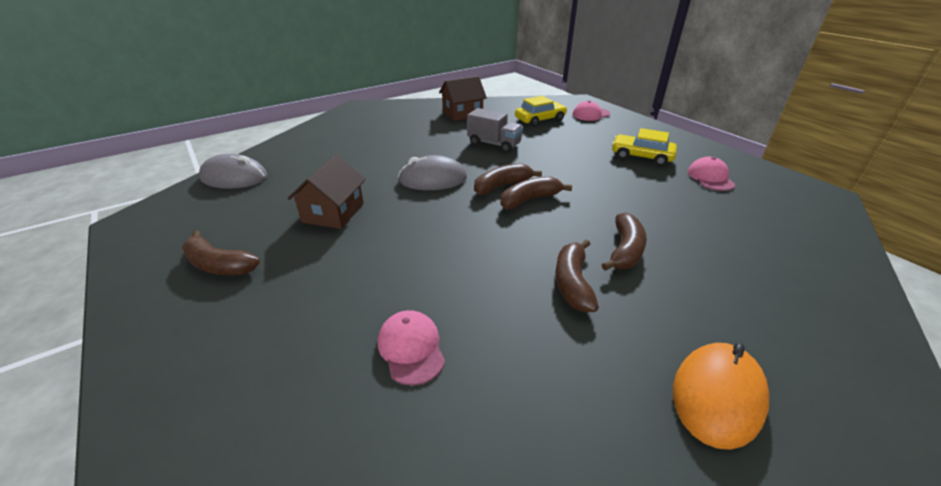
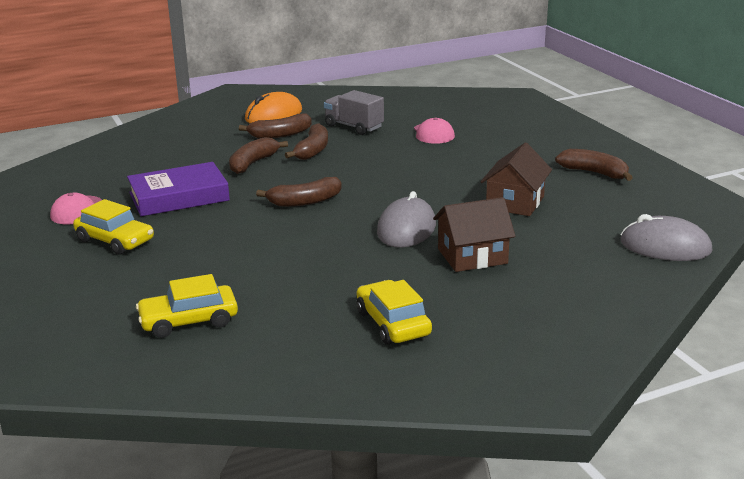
camera: 170 degrees left, 10 degrees down
grey mouse [398,155,467,190] -> grey mouse turned 75 degrees counterclockwise [377,191,436,248]
brown house [439,76,487,121] -> brown house moved to [433,197,516,272]
grey truck [467,108,523,152] -> grey truck moved to [324,90,384,135]
brown banana [474,163,542,195] -> brown banana moved to [239,114,312,139]
pink cap [572,101,610,121] -> none
none -> purple book [127,162,230,216]
none -> yellow car [357,280,432,345]

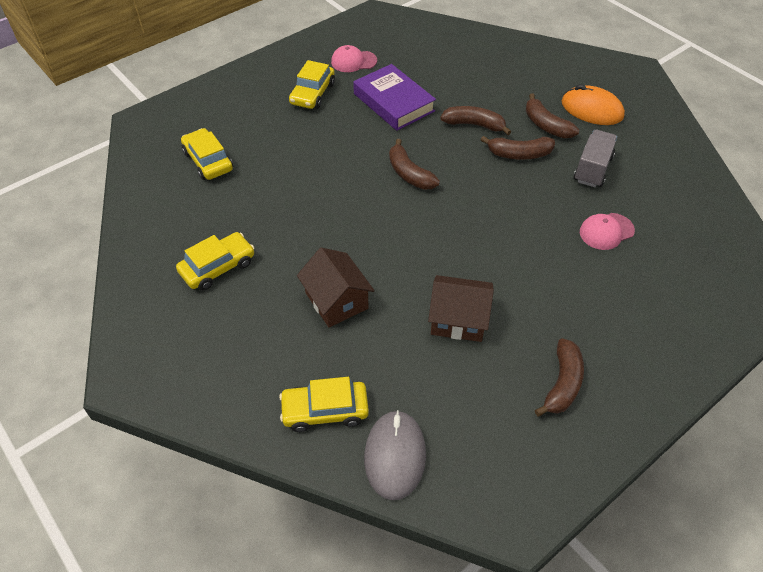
camera: 75 degrees right, 25 degrees up
grey mouse [377,191,436,248] -> none
none -> yellow car [279,377,369,432]

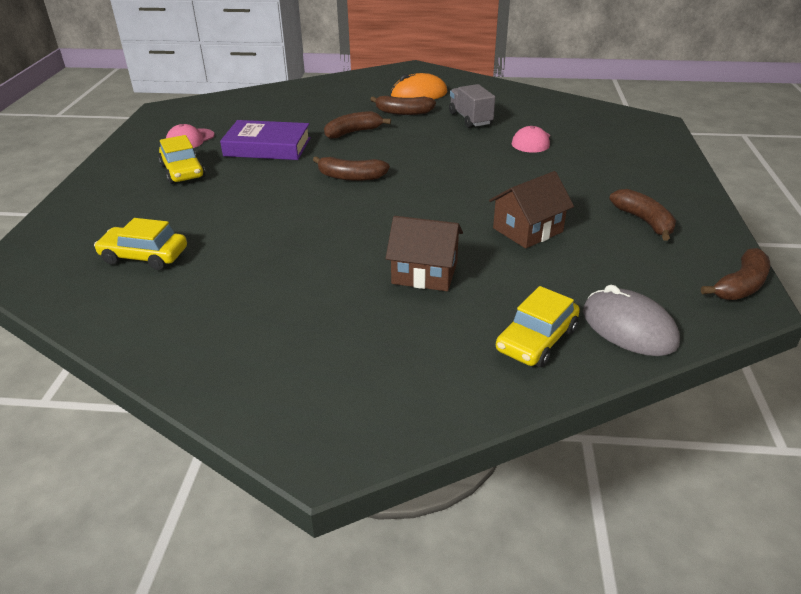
camera: 45 degrees left, 15 degrees down
yellow car [176,232,254,291] -> none
brown banana [481,136,555,160] -> brown banana moved to [701,248,770,300]

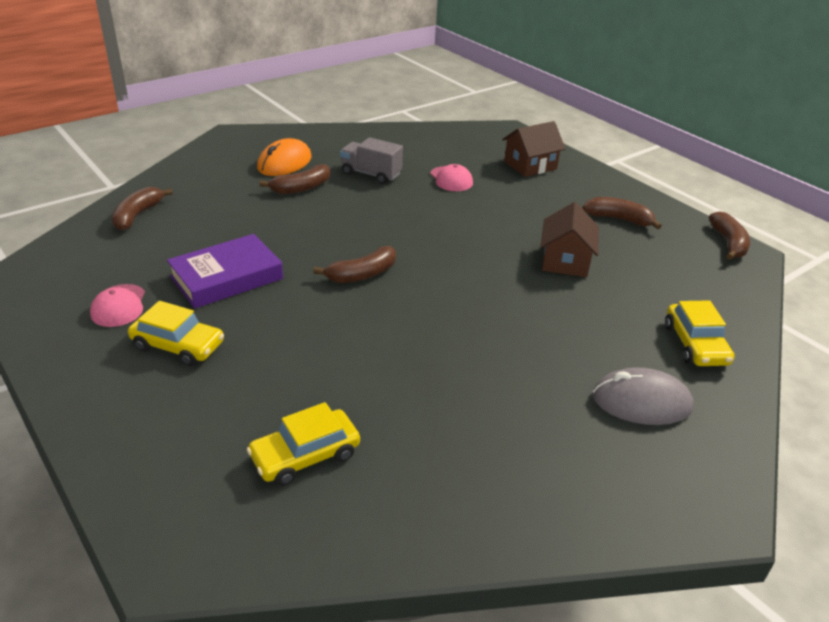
camera: 45 degrees left, 0 degrees up
brown banana [324,111,391,139] -> brown banana moved to [111,187,173,231]
brown house [386,216,463,291] -> brown house moved to [502,121,565,177]
grey mouse [583,285,680,356] -> grey mouse moved to [592,367,693,425]

